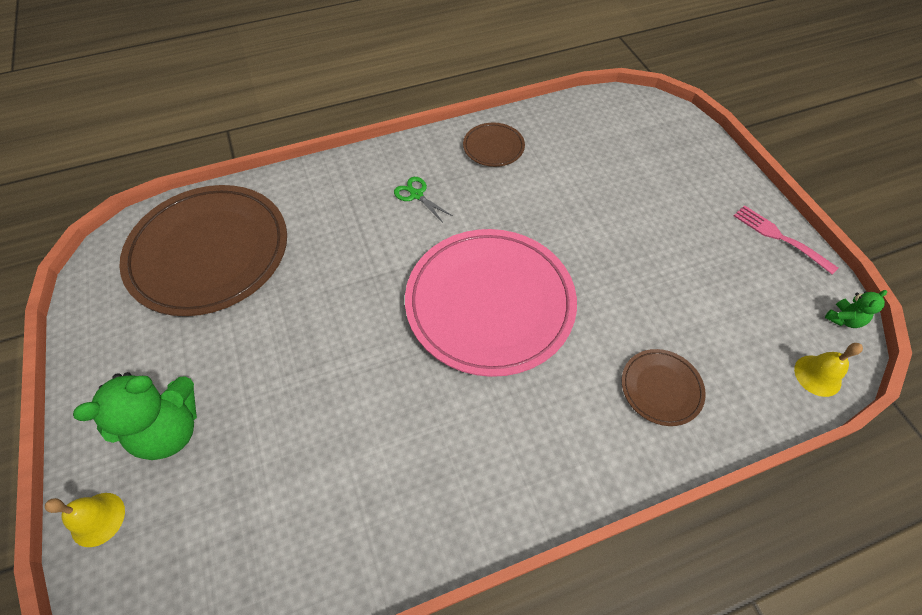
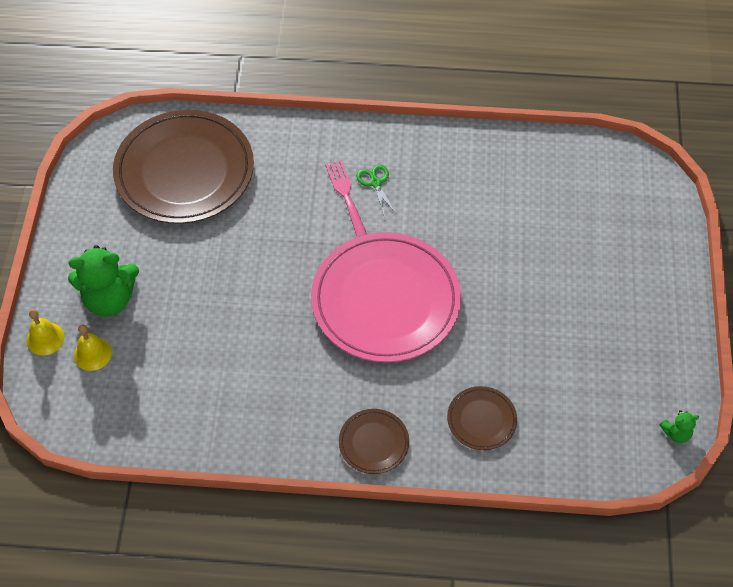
camera: 25 degrees right, 0 degrees up
brown plate [463,123,525,167] -> brown plate moved to [339,409,409,474]
pink fork [734,205,838,275] -> pink fork moved to [325,160,367,237]
yellow bell [794,343,863,397] -> yellow bell moved to [74,325,112,371]

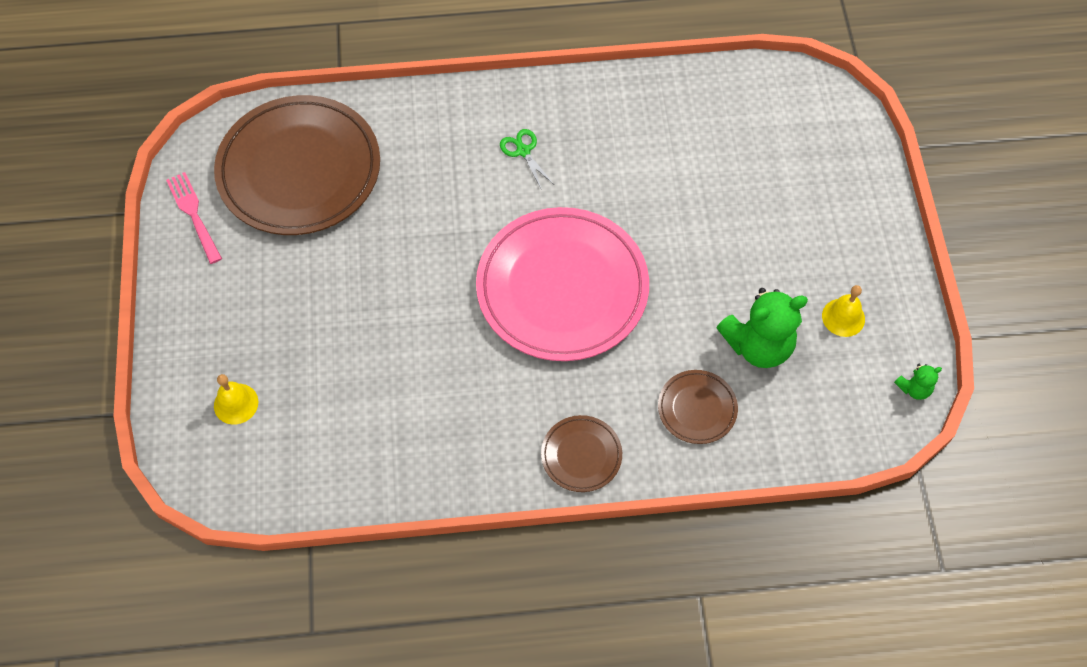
camera: 10 degrees left, 5 degrees up
yellow bell [27,309,64,355] -> yellow bell moved to [822,285,865,337]
green teddy bear [68,245,139,316] -> green teddy bear moved to [716,288,808,368]
pink fork [325,160,367,237] -> pink fork moved to [166,172,222,264]

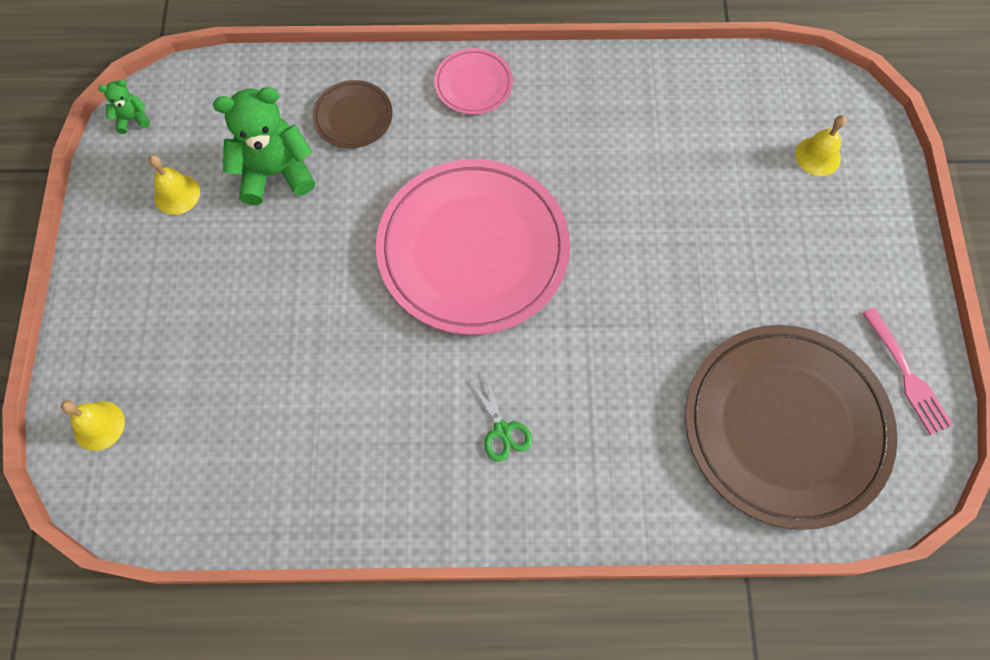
camera: 175 degrees left, 5 degrees up
brown plate [541,415,622,492] -> pink plate [434,48,513,114]
none -> yellow bell [61,400,125,451]

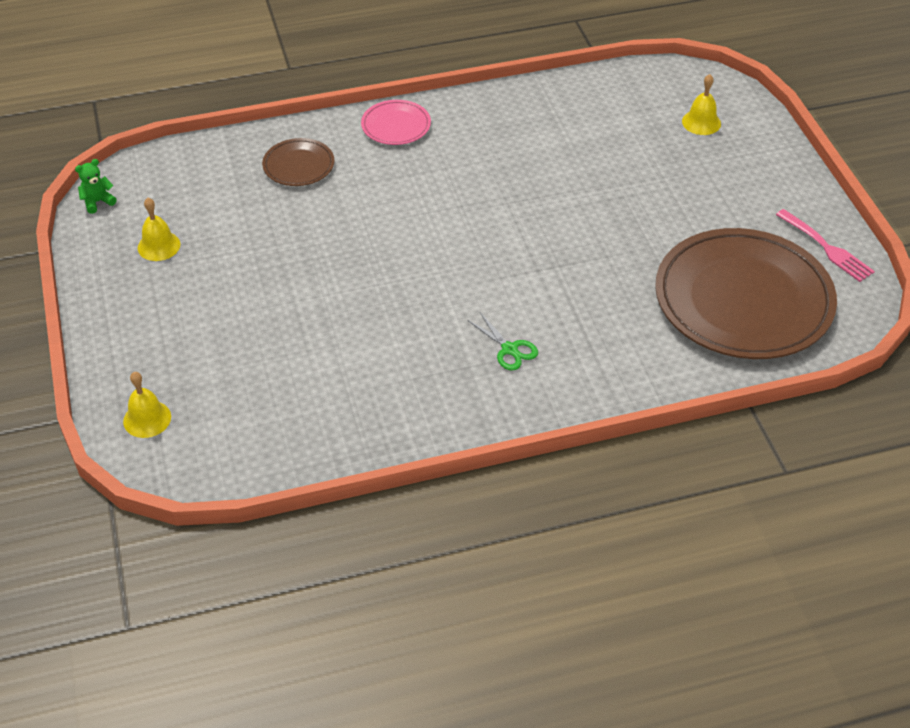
camera: 15 degrees left, 20 degrees down
green teddy bear [213,87,315,205] -> none
pink plate [376,159,570,335] -> none

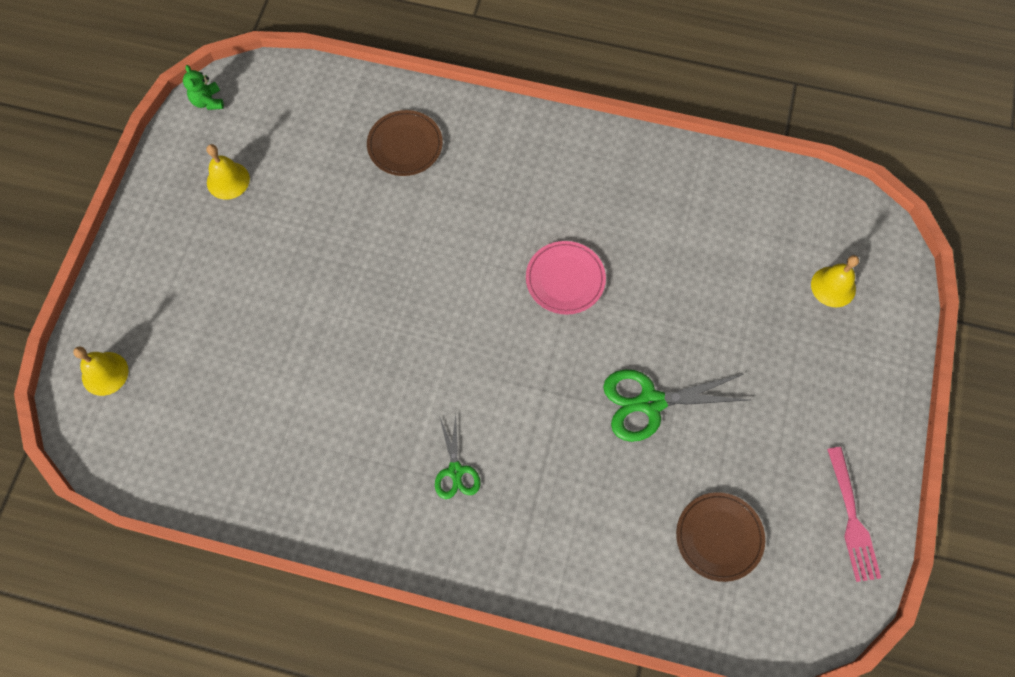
camera: 30 degrees right, 20 degrees up
green teddy bear [75,159,116,214] -> green teddy bear turned 105 degrees counterclockwise [183,65,224,110]
pink plate [361,100,431,145] -> pink plate moved to [526,241,606,315]
brown plate [655,228,837,359] -> brown plate [676,492,765,582], size x0.44
none -> green scissors [603,370,750,442]

